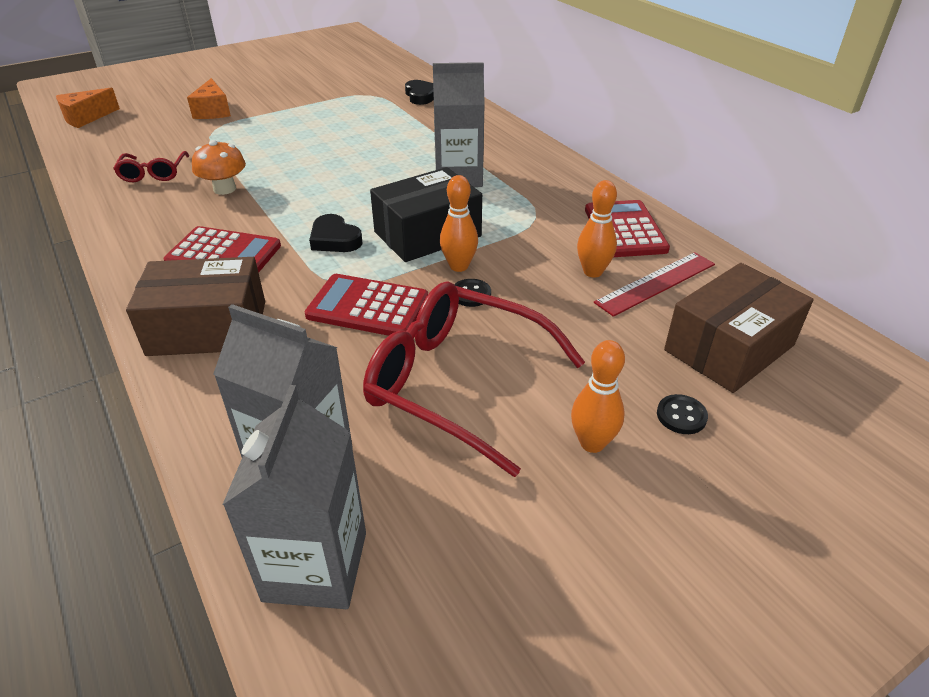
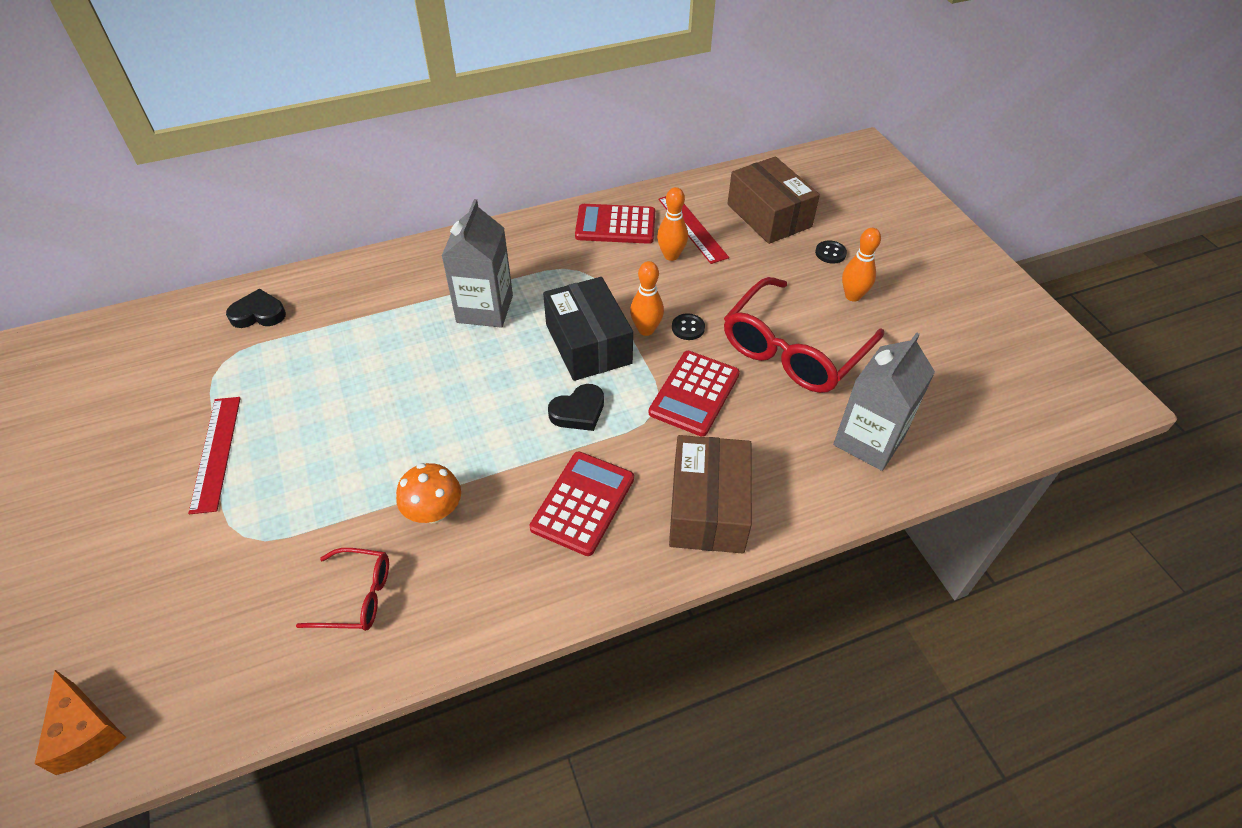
camera: 80 degrees left, 10 degrees up
orange cheese [187,78,231,119] -> none
grey carton [222,385,366,609] -> none
none -> red ruler [188,397,241,514]

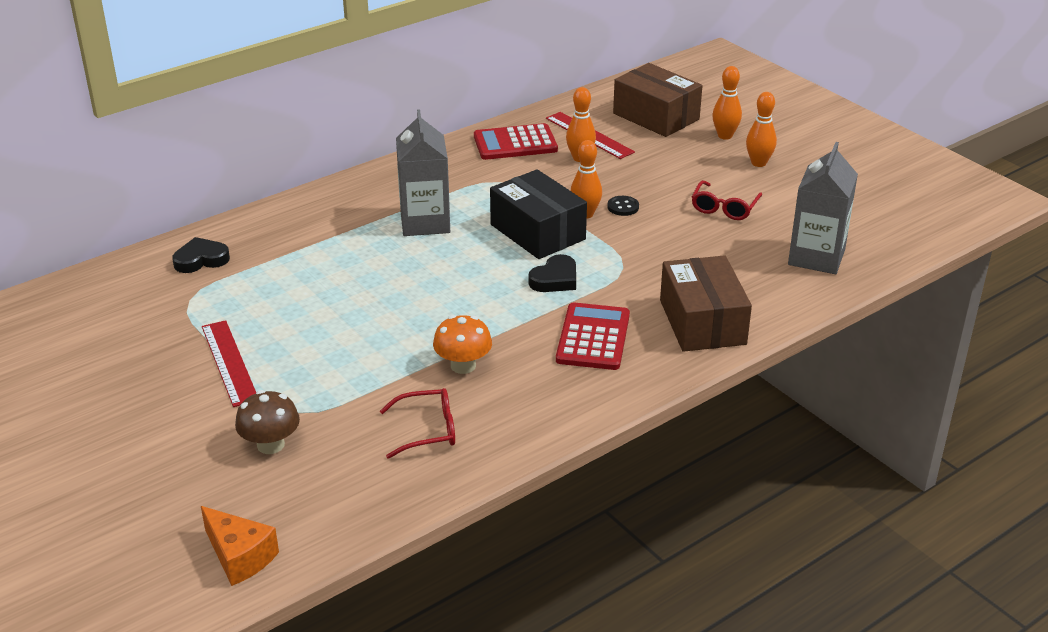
camera: 15 degrees left, 15 degrees down
red calculator [649,351,740,437] -> none
red glasses [724,277,884,393] -> red glasses [692,180,762,220], size x0.51
black button [815,241,847,264] -> orange bowling pin [712,66,742,140]
none -> brown mushroom [235,390,300,454]

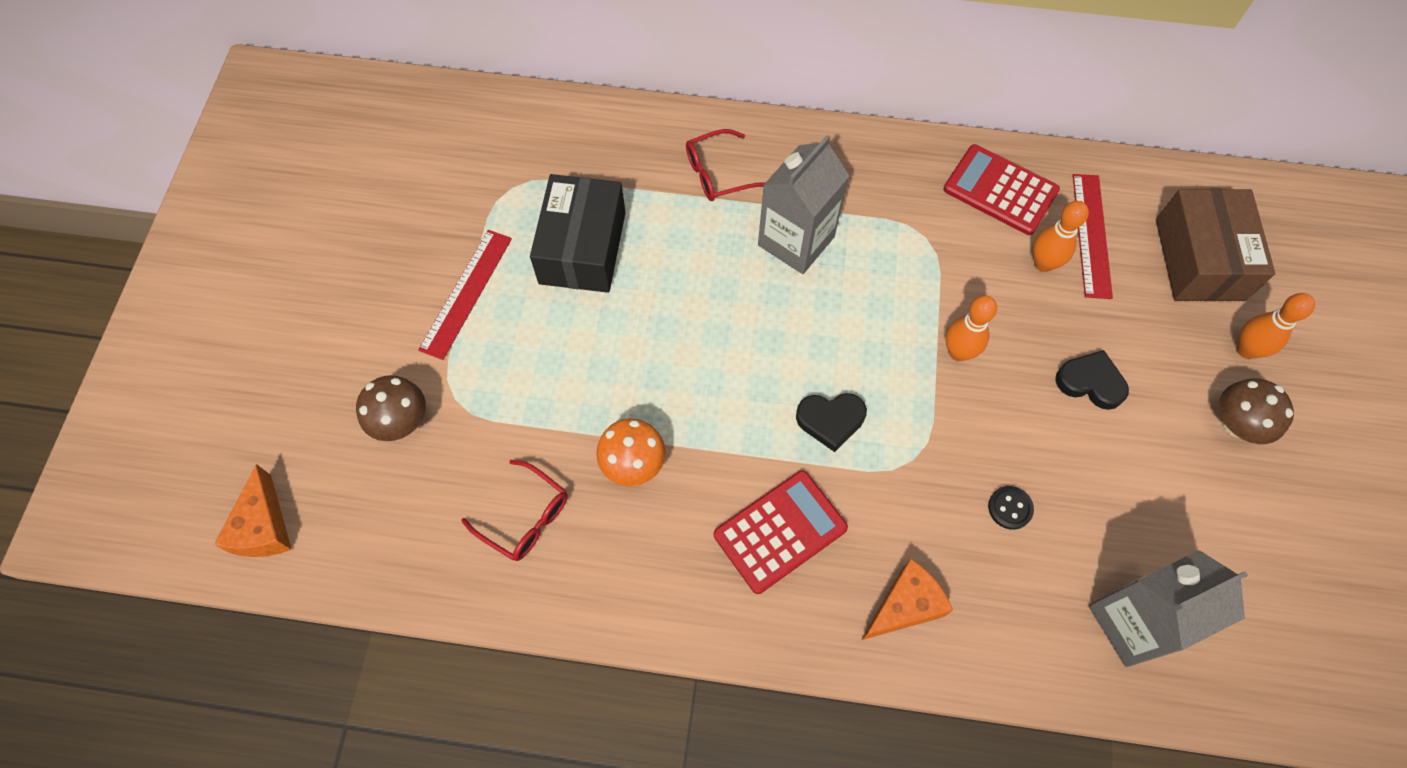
camera: 45 degrees right, 30 degrees up
black heart [172,237,230,273] -> black heart moved to [1055,350,1129,410]
black box [490,169,587,259] -> black box moved to [530,174,626,293]
black button [607,196,639,216] -> black button moved to [988,486,1034,530]
brown box [660,255,752,352] -> orange cheese [861,559,953,640]
red glasses [692,180,762,220] -> red glasses moved to [686,129,766,201]
orange bowling pin [746,92,777,167] -> brown mushroom [1219,378,1294,444]

